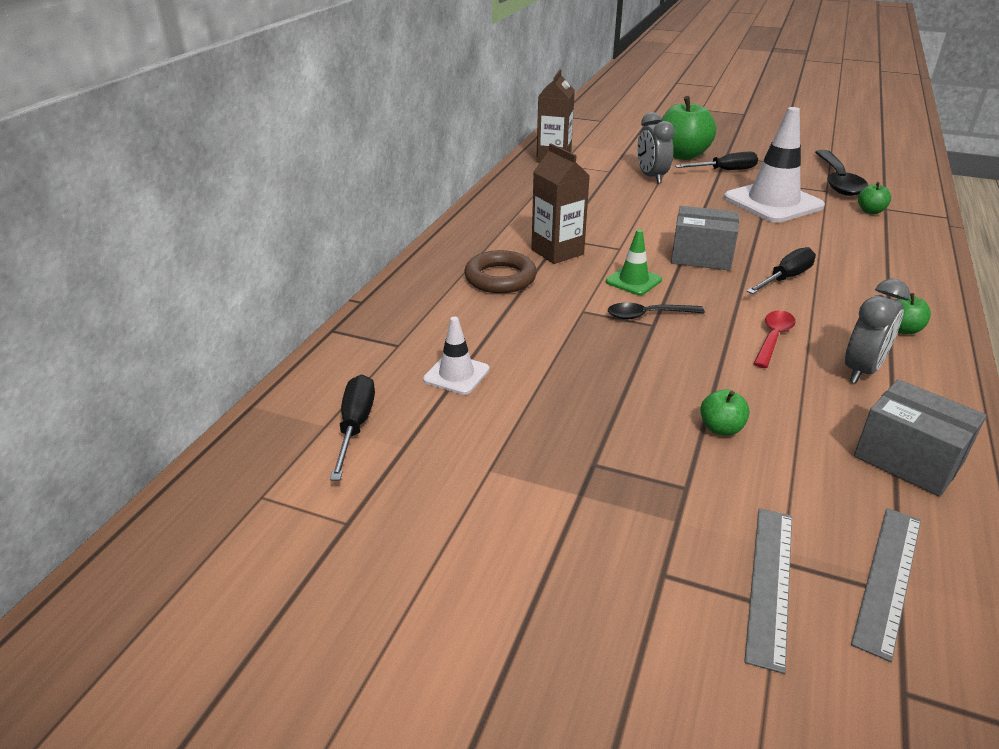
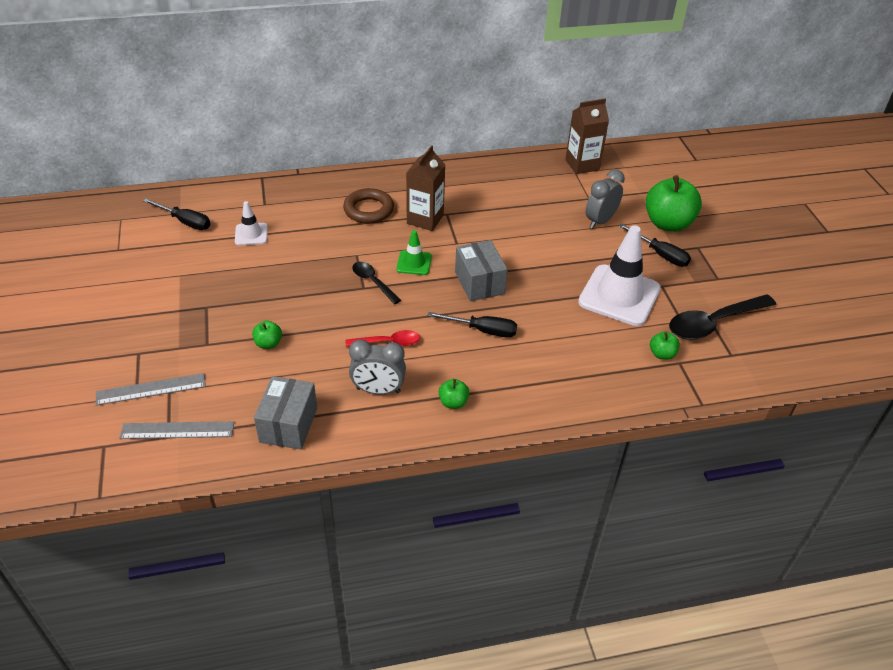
camera: 55 degrees right, 10 degrees up
black screwdriver [330,375,375,481] -> black screwdriver turned 60 degrees clockwise [143,198,210,230]

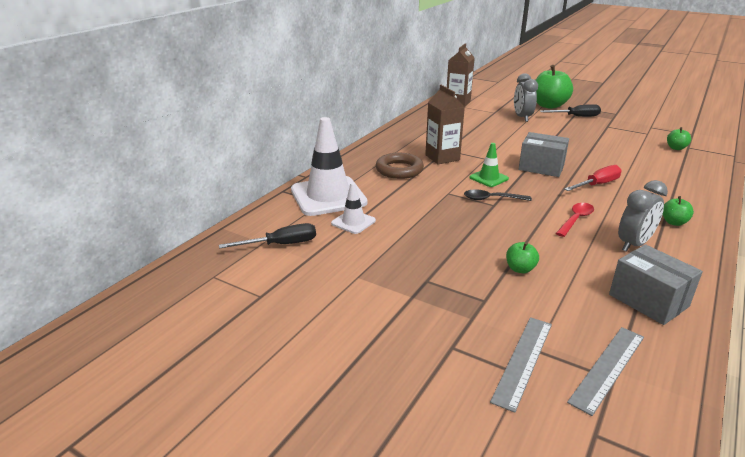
camera: 45 degrees left, 15 degrees down
black screwdriver [427,312,517,337] -> red screwdriver [564,165,622,191]
white traffic cone [578,225,661,326] -> white traffic cone moved to [291,117,367,216]
black spoon [669,294,776,340] -> none

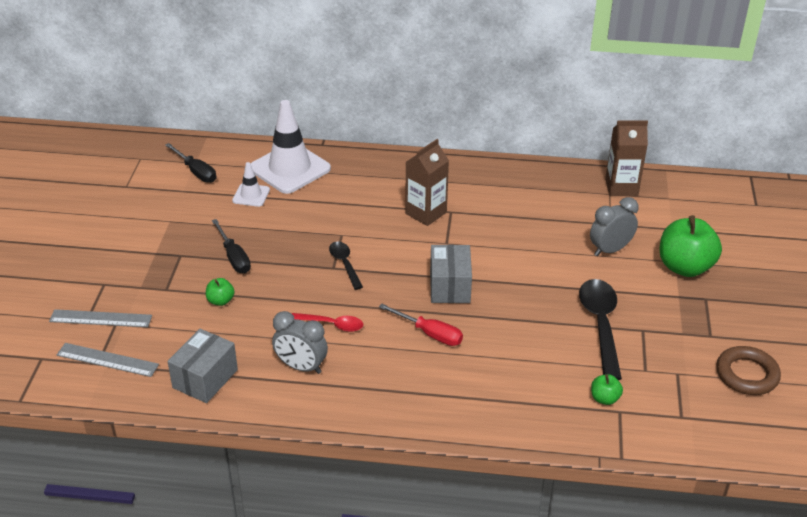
camera: 65 degrees right, 10 degrees up
brown ring [376,153,424,179] -> brown ring moved to [716,346,781,395]
green traffic cone [469,143,509,187] -> none
black screwdriver [540,104,601,117] -> black screwdriver moved to [212,219,251,273]
green apple [662,196,694,226] -> none
none -> black spoon [579,279,622,380]

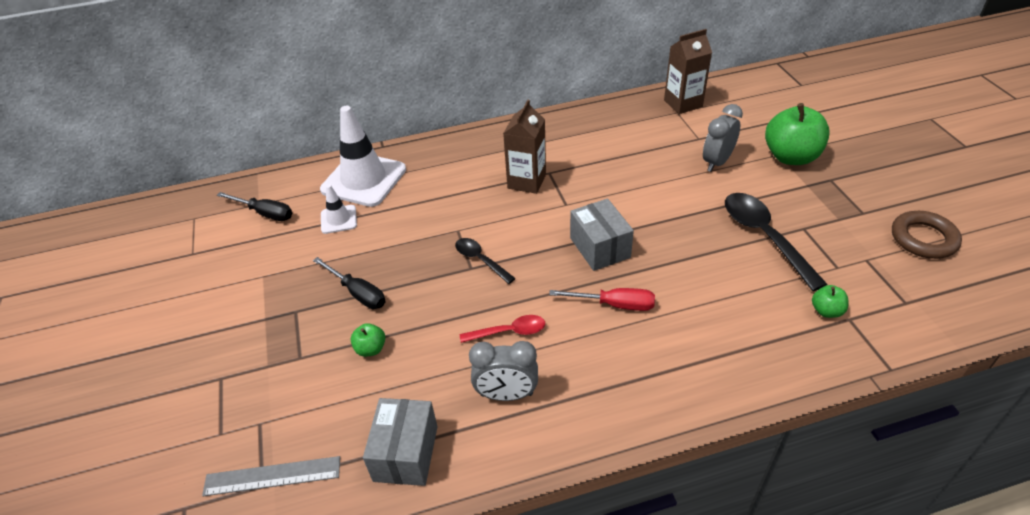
camera: 20 degrees left, 5 degrees up
grey ruler [49,309,152,328] -> none

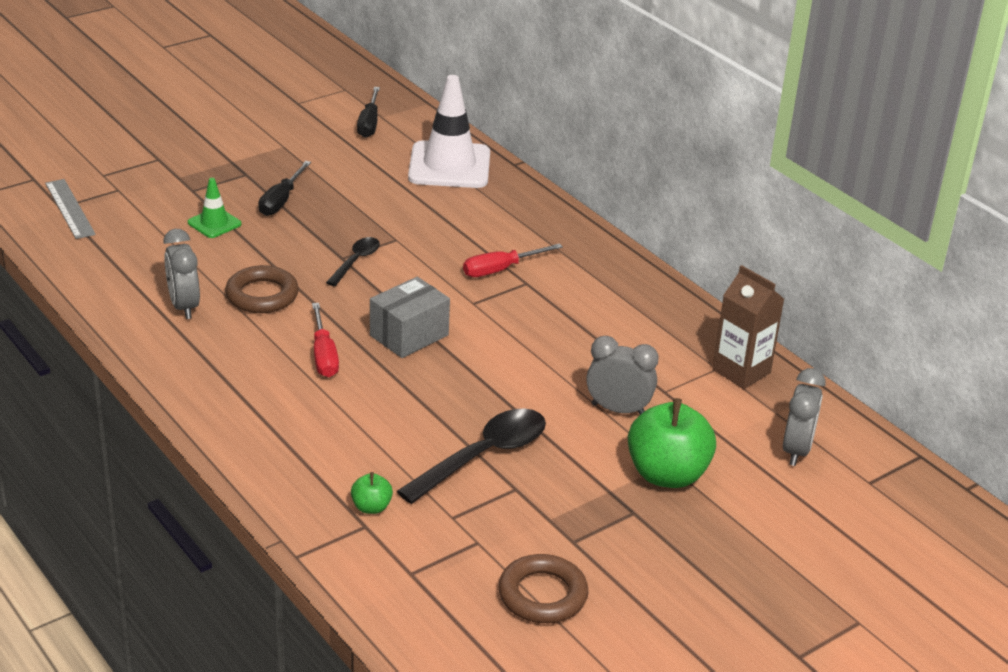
camera: 65 degrees right, 10 degrees down
white traffic cone [321,185,357,234] -> none
green apple [351,323,385,357] -> green traffic cone [188,178,241,238]
grey box [363,398,438,486] -> none
red spoon [460,315,545,343] -> brown ring [225,265,299,313]
brown carton [503,100,546,194] -> red screwdriver [463,243,563,277]
none -> grey clock [783,368,825,466]

